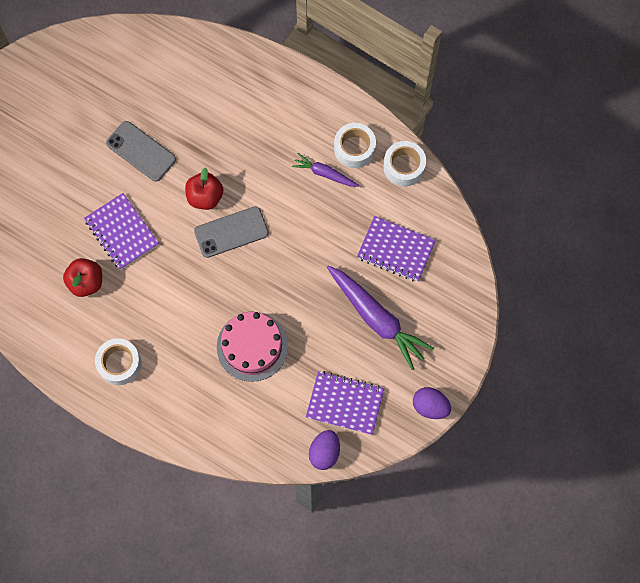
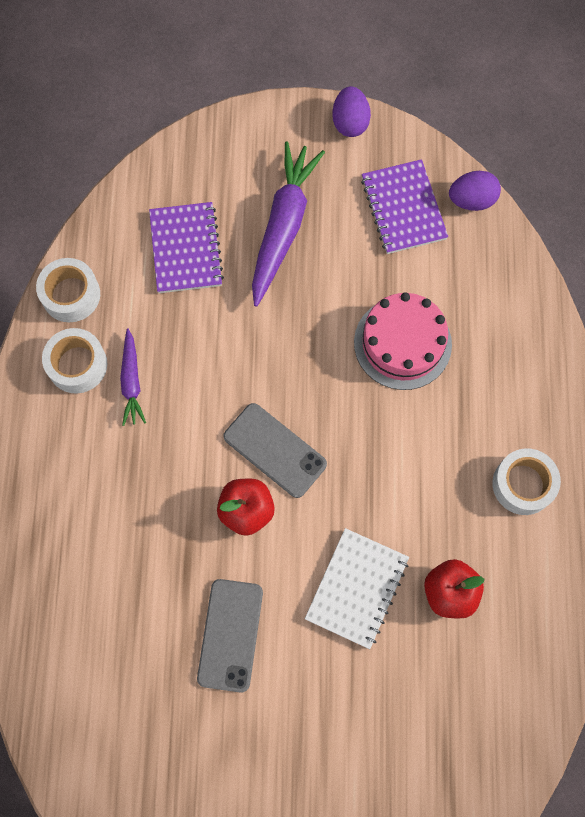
camera: 120 degrees left, 0 degrees up
purple notebook [84,193,159,270] -> white notebook [305,528,409,649]

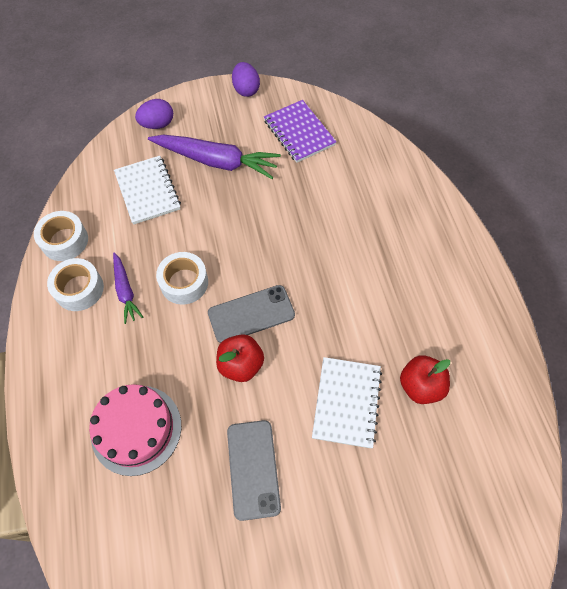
camera: 15 degrees left, 10 degrees down
purple notebook [149,202,224,293] -> white notebook [114,156,181,225]
grey phone [223,403,327,498] -> grey phone turned 45 degrees counterclockwise [208,285,295,343]
purple carrot [252,141,325,307] -> purple carrot turned 105 degrees clockwise [148,135,281,179]
pink cake [354,292,452,390] -> pink cake moved to [89,384,181,476]
purple egg [449,171,501,211] -> purple egg moved to [135,99,173,129]
white tape [492,448,561,515] -> white tape moved to [156,252,208,305]

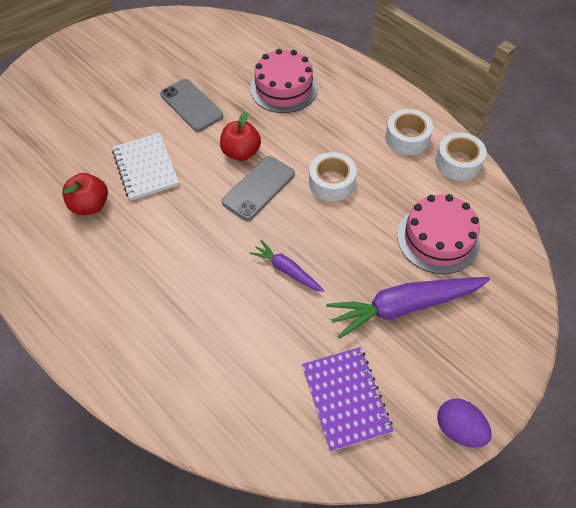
camera: 150 degrees right, 5 degrees down
purple carrot [113,253,143,324] -> purple carrot moved to [250,240,325,292]
white notebook [114,156,181,225] -> pink cake [397,194,480,274]
purple egg [135,99,173,129] -> none
purple notebook [264,100,336,163] -> purple notebook turned 45 degrees clockwise [302,347,393,452]

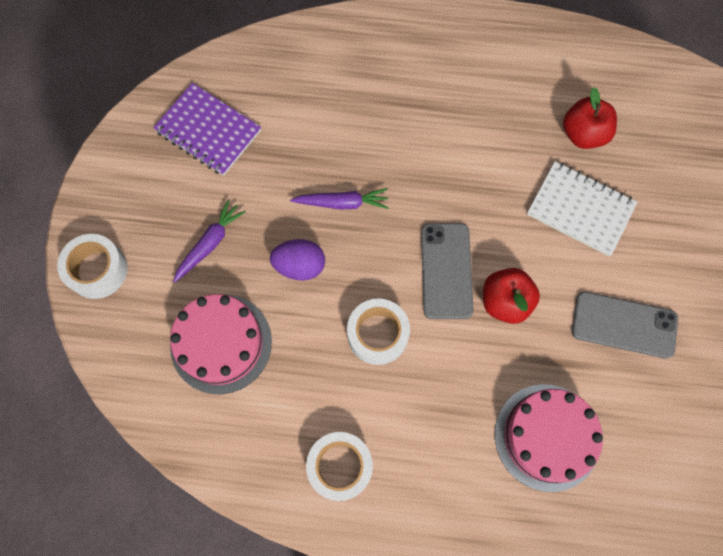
camera: 140 degrees right, 15 degrees up
purple carrot [326,277,490,339] -> purple carrot [173,199,246,283], size x0.54
white tape [435,133,487,180] -> white tape moved to [57,234,128,299]
purple egg [437,398,491,448] -> purple egg moved to [270,239,325,281]

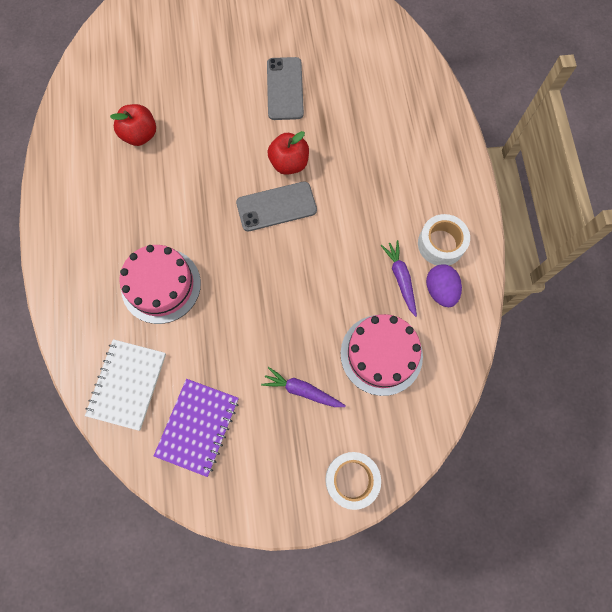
camera: 105 degrees left, 0 degrees up
purple egg [270,239,325,281] -> purple egg moved to [426,264,462,307]
purple carrot [290,188,389,210] -> purple carrot moved to [381,240,417,317]
white tape [347,298,410,365] -> none
pink cake [495,384,603,492] -> pink cake moved to [119,245,201,324]
white notebook [527,161,638,256] -> white notebook moved to [85,339,166,431]

